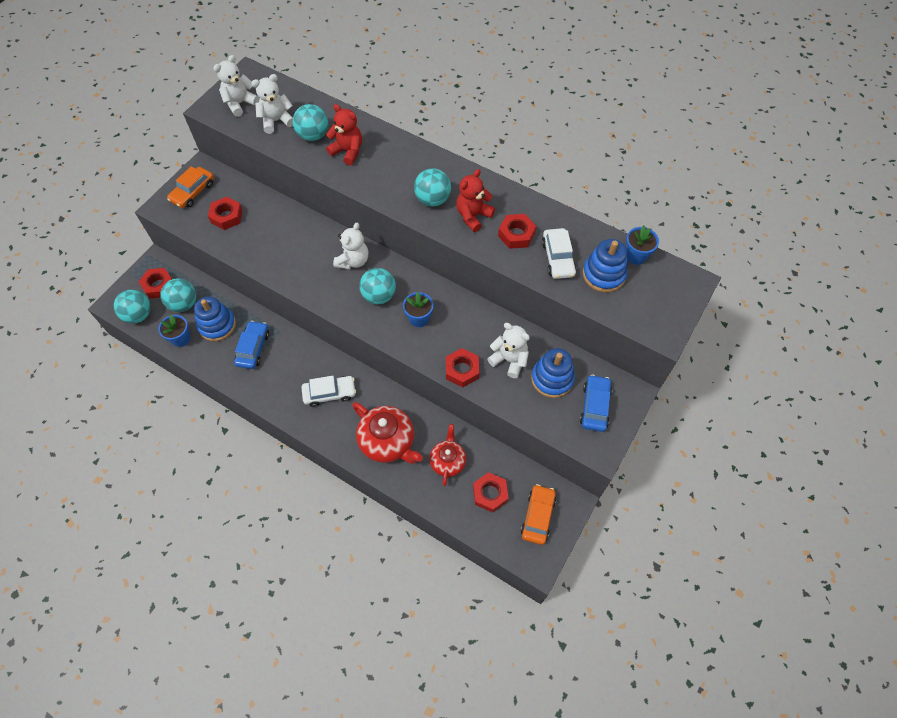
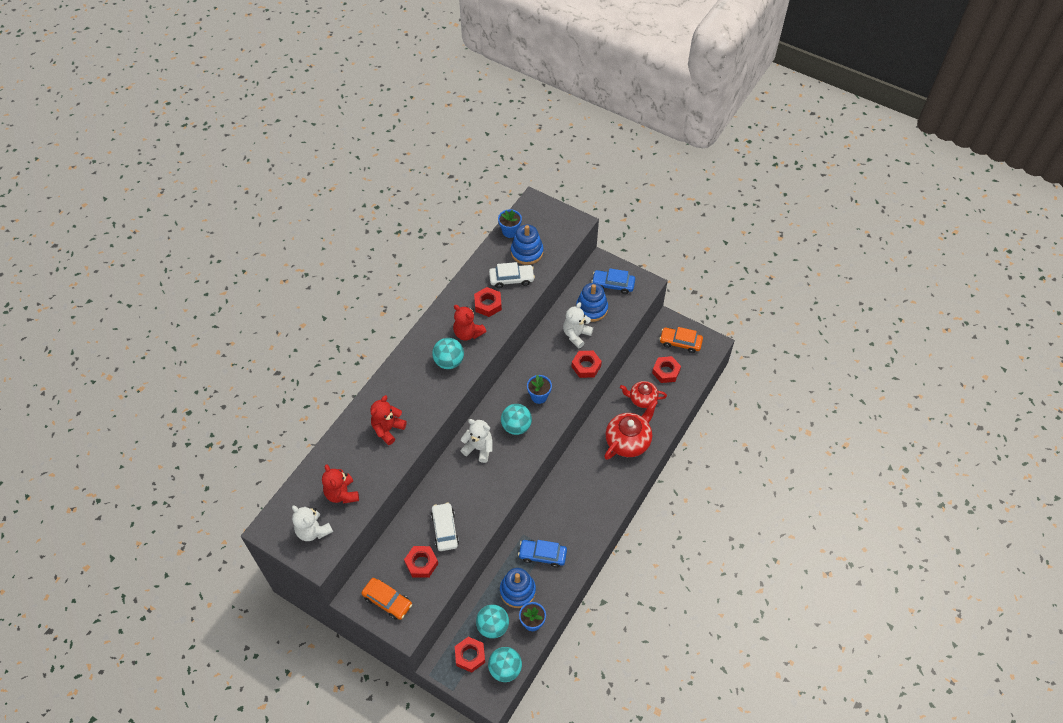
camera: 90 degrees left, 5 degrees down
white teddy bear [251,74,293,134] -> red teddy bear [322,464,359,504]
turquoise ball [293,104,328,141] -> none
white car [301,376,356,407] -> white car moved to [431,502,459,551]

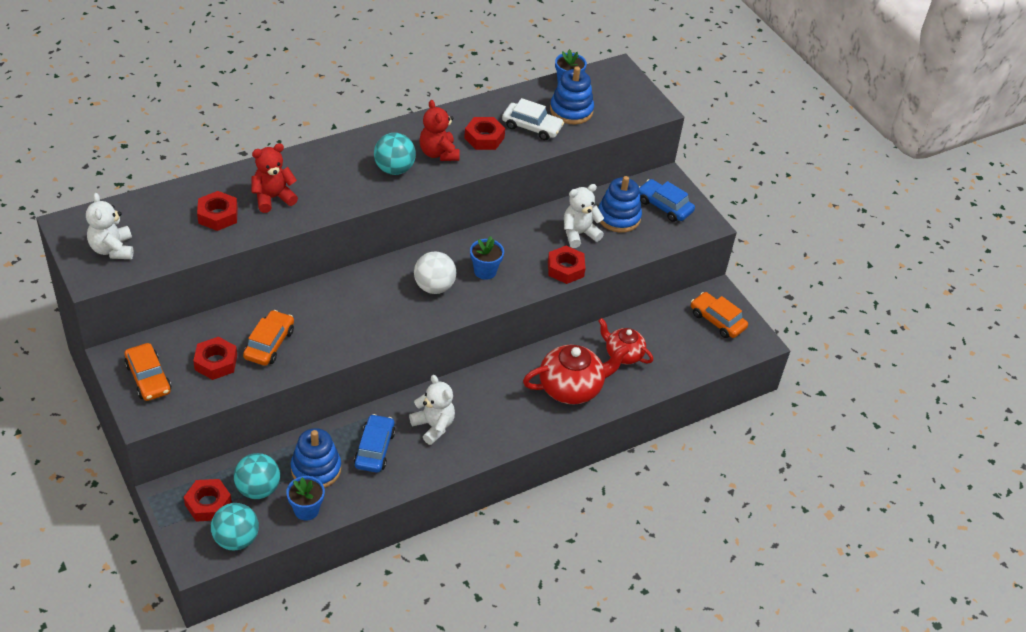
camera: 25 degrees right, 10 degrees down
red teddy bear [322,464,359,504] -> none
white car [431,502,459,551] -> orange car [243,310,294,366]
white teddy bear [460,419,493,463] -> white teddy bear moved to [409,375,455,445]
turquoise ball [501,404,532,435] -> white ball [414,252,456,294]
blue car [518,540,567,568] -> blue car turned 60 degrees clockwise [354,414,395,473]
red nut [652,356,681,383] -> red nut moved to [197,191,238,231]

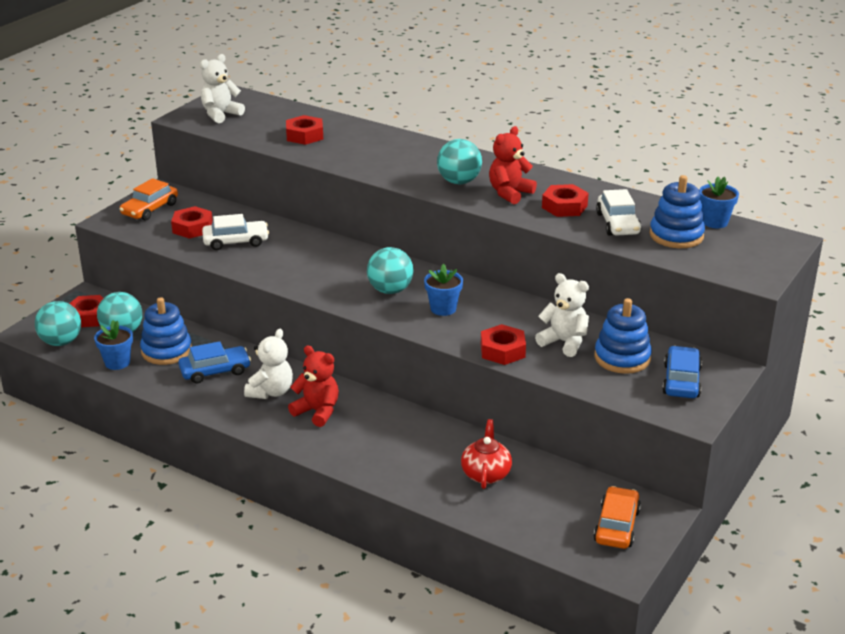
camera: 65 degrees right, 15 degrees down
orange car [243,310,294,366] -> white car [202,214,269,250]
red teddy bear [251,143,298,213] -> red teddy bear moved to [288,345,339,427]
white ball [414,252,456,294] -> turquoise ball [367,247,414,294]
red teapot [523,345,630,404] -> none

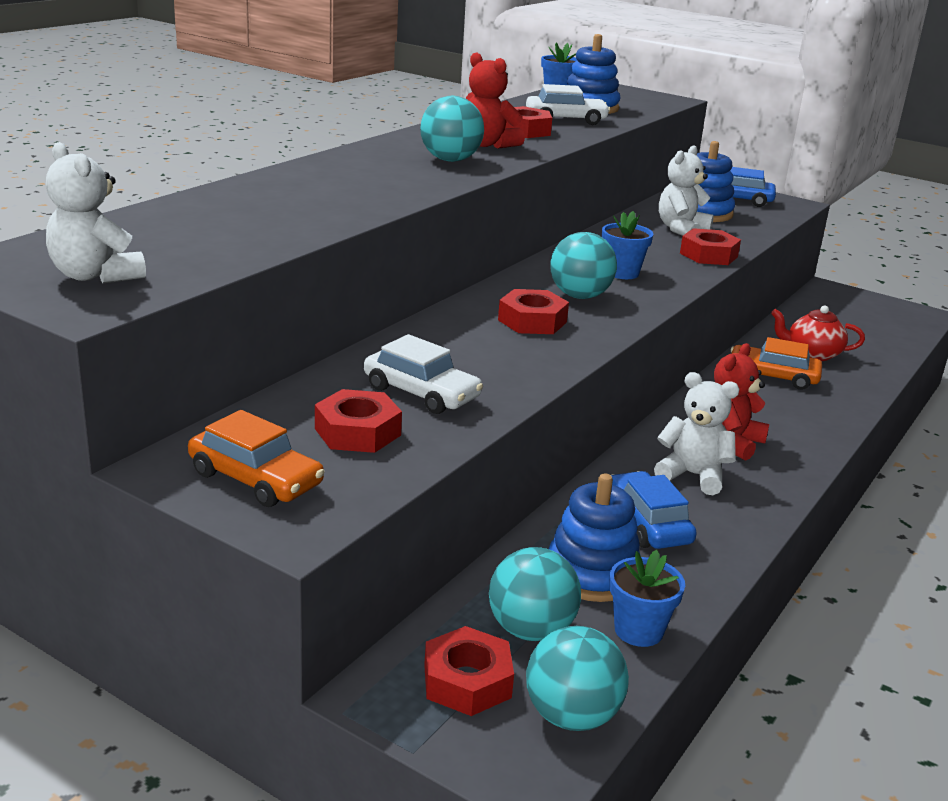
camera: 90 degrees left, 5 degrees down
white car [202,214,269,250] -> white car turned 135 degrees clockwise [364,334,483,414]
red nut [286,115,323,145] -> red nut moved to [498,289,569,334]
orange car [594,486,641,549] -> orange car moved to [731,337,822,390]

